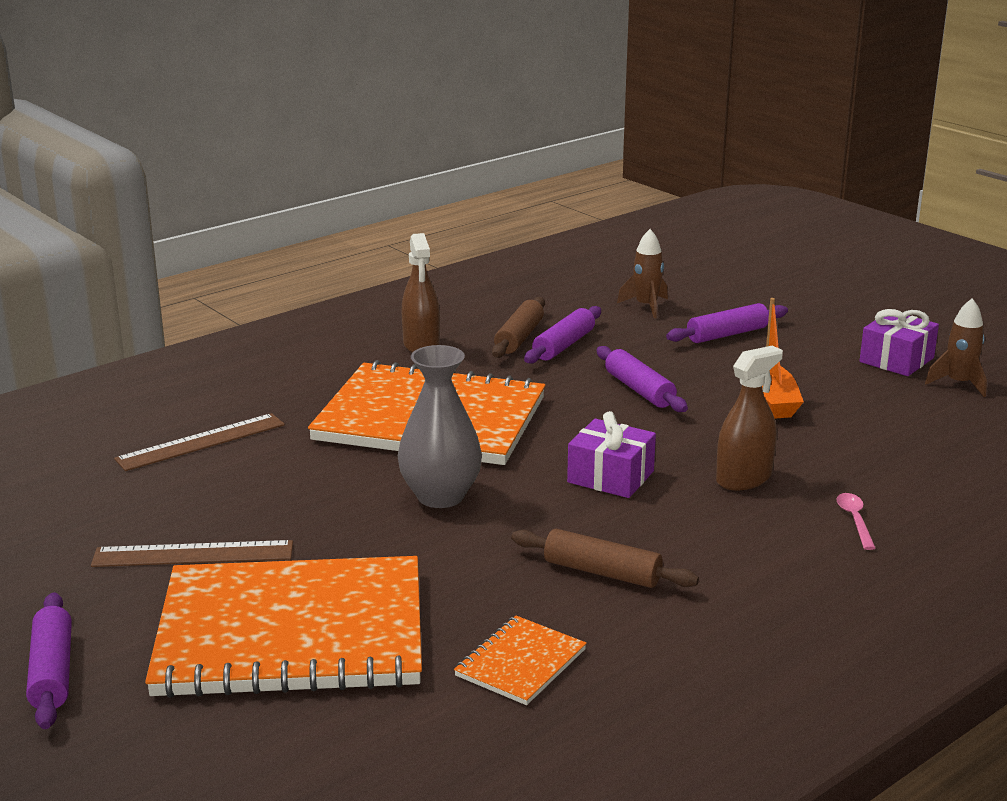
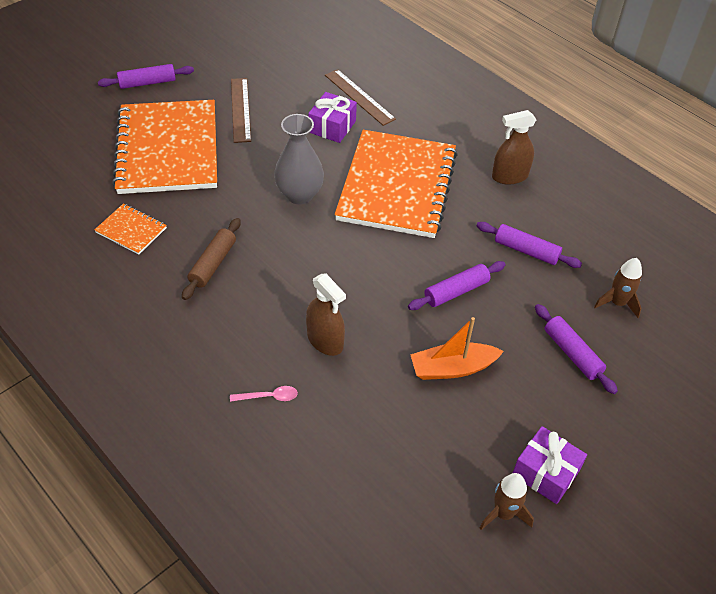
camera: 85 degrees right, 25 degrees up
brown rolling pin [492,297,545,358] -> none
purple gift [567,411,656,498] -> purple gift moved to [308,92,357,143]

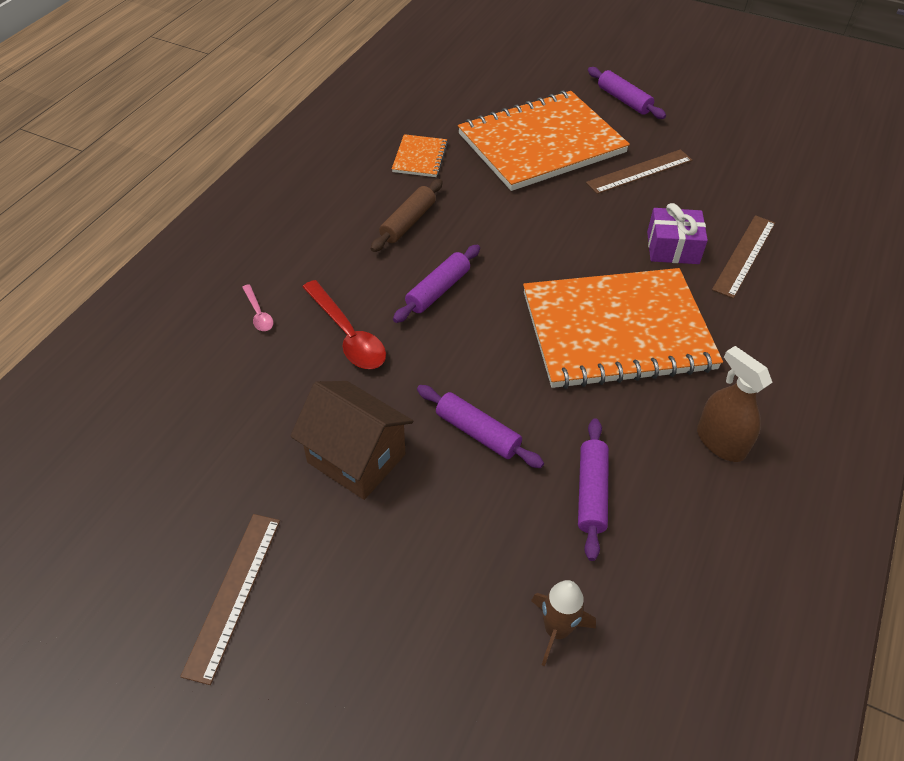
camera: 70 degrees right, 0 degrees up
brown rolling pin [182,218,241,300] -> brown rolling pin turned 60 degrees counterclockwise [371,179,443,252]
grey vase [274,114,324,204] -> none
brown spray bottle [306,274,346,356] -> red spoon [303,280,386,369]
orange boat [410,317,504,380] -> brown house [290,381,413,500]
brown rocket [480,473,534,530] -> none
purple gift [513,426,587,504] -> brown ruler [180,514,280,685]
purple rolling pin [535,304,618,394] -> purple rolling pin moved to [393,245,480,323]

